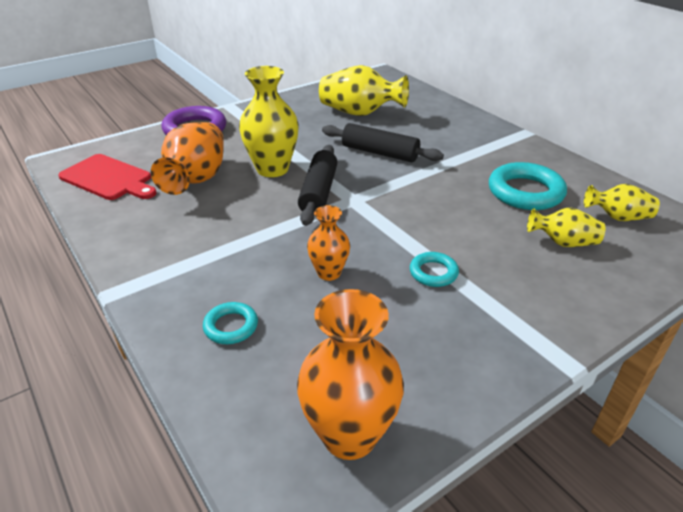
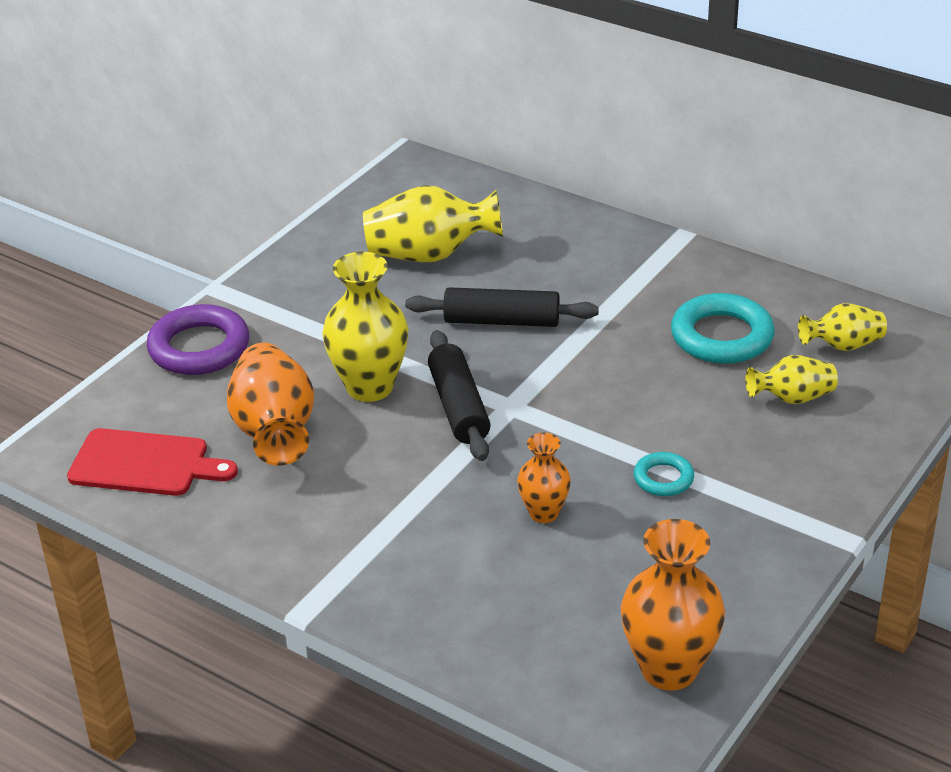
camera: 20 degrees left, 0 degrees up
turquoise ring [203,302,258,344] -> none

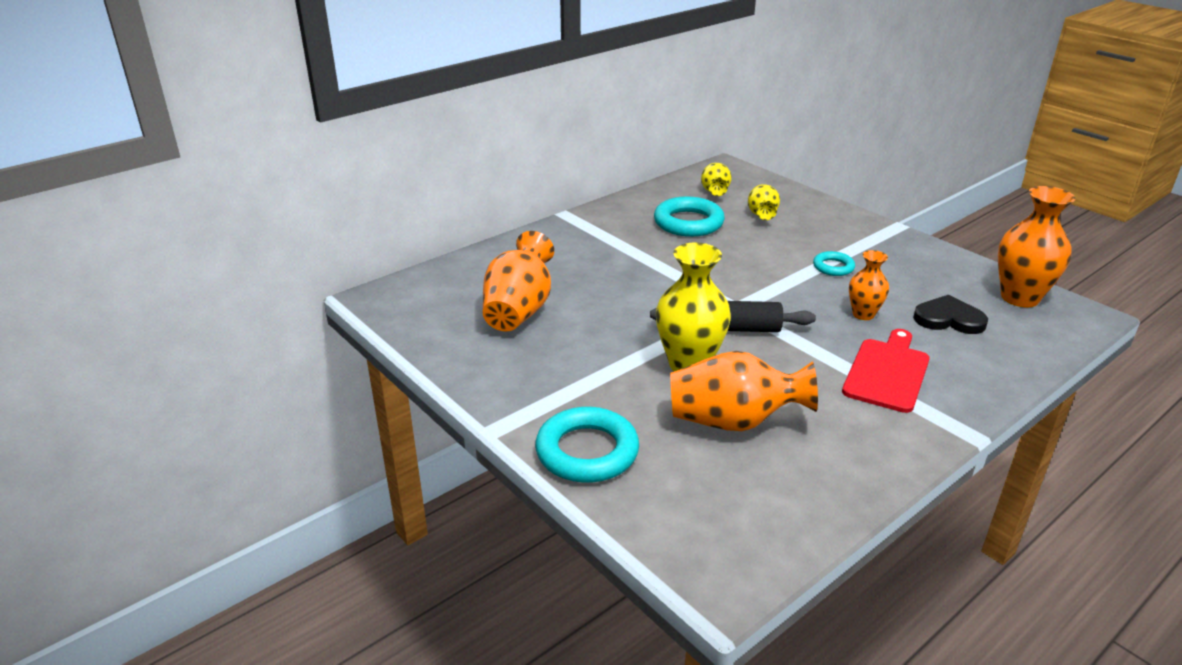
camera: 75 degrees left, 5 degrees down
red cutting board [67,428,238,496] -> red cutting board moved to [842,329,929,413]
purple ring [147,304,249,375] -> turquoise ring [535,407,639,483]
yellow vase [363,185,503,262] -> orange vase [483,231,554,331]
black rolling pin [405,287,599,327] -> none
none -> black heart [913,295,988,334]

